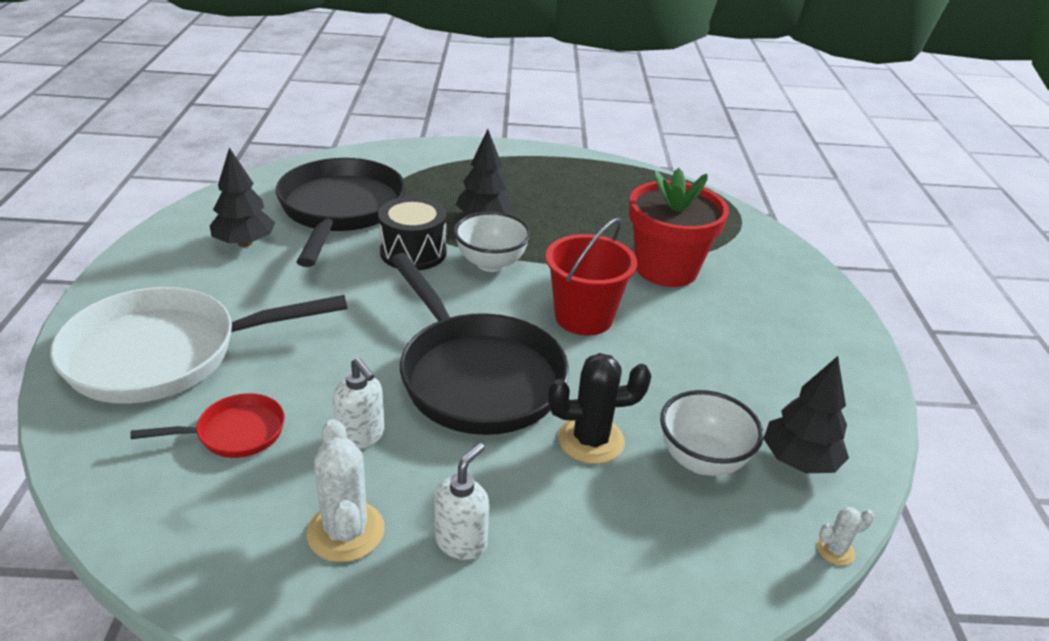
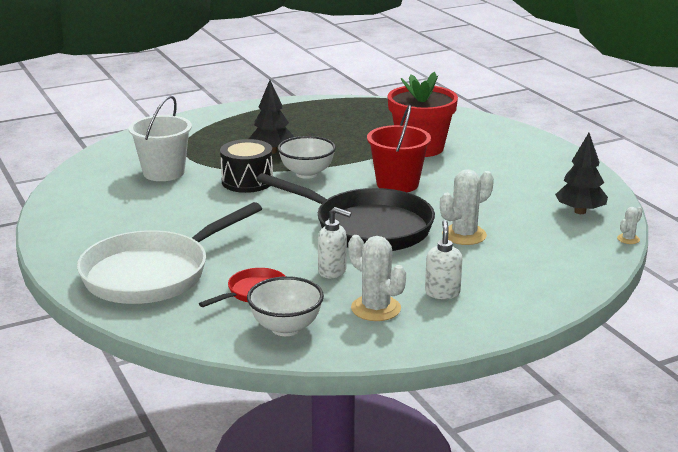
camera: 25 degrees left, 10 degrees down
black tree [210,147,275,247] -> none
black pan [276,158,406,267] -> white bucket [129,96,192,181]
black cactus [548,353,651,464] -> white cactus [440,169,494,245]
white bowl [660,390,764,476] -> white bowl moved to [247,276,324,336]

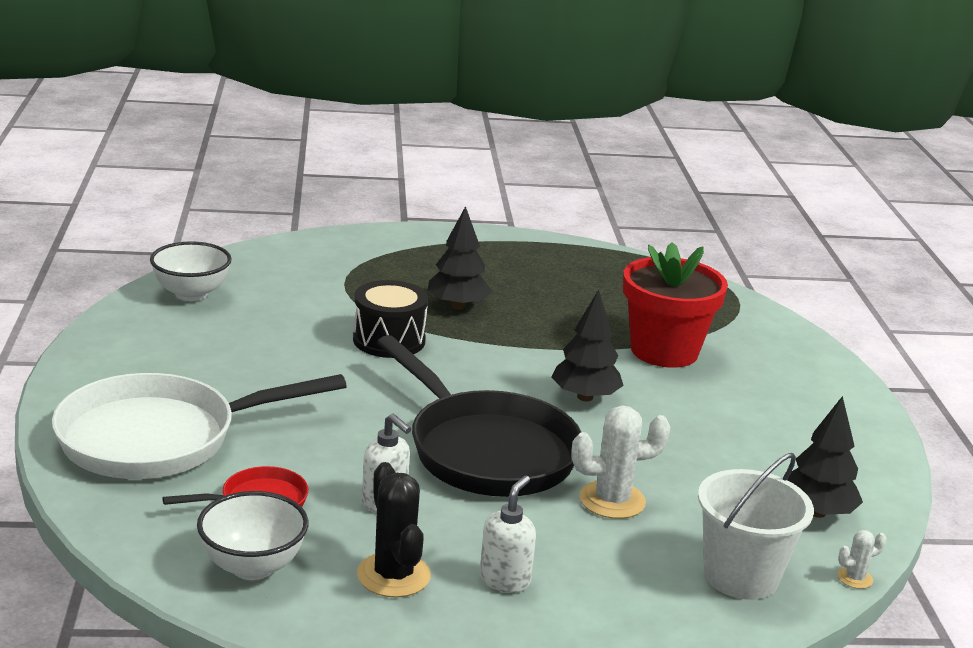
camera: 20 degrees right, 0 degrees up
white bucket [129,96,192,181] -> white bucket moved to [698,453,814,600]
white bowl [278,136,336,179] -> white bowl moved to [150,241,232,301]
white cactus [348,235,406,321] -> black cactus [357,462,431,598]
red bucket [367,105,431,192] -> black tree [551,290,624,401]

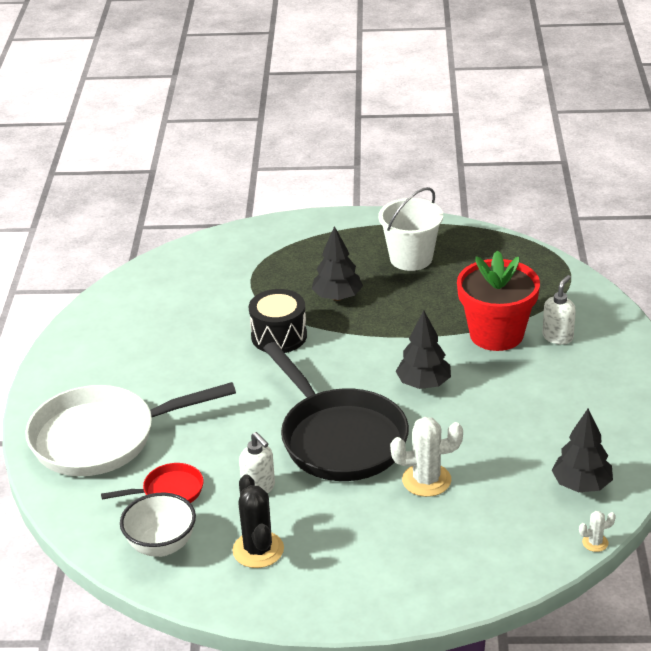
camera: 10 degrees right, 10 degrees up
white bowl [150,241,232,301] -> none
white soap dispenser [480,476,536,593] -> white soap dispenser moved to [542,275,576,344]
white bucket [698,453,814,600] -> white bucket moved to [378,187,443,271]

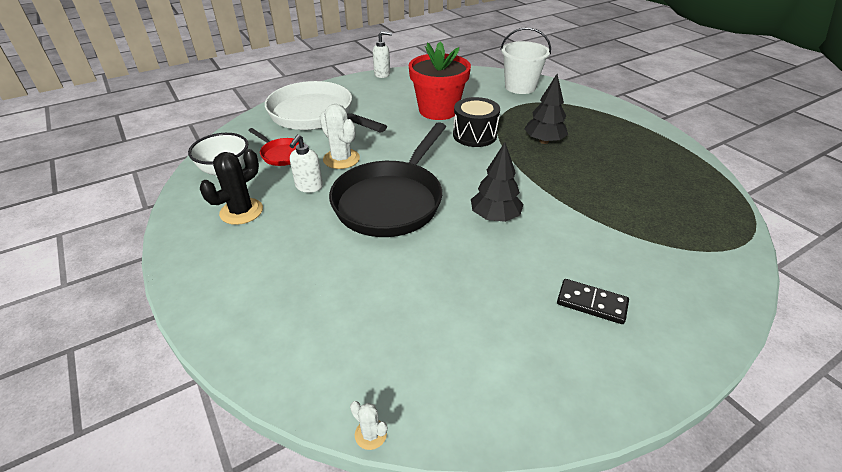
camera: 55 degrees right, 5 degrees up
white bucket [378,187,443,271] -> white bucket moved to [500,27,551,94]
white cactus [390,417,463,497] -> white cactus moved to [319,104,360,169]
red flower pot [457,250,540,351] -> red flower pot moved to [409,42,471,120]
white soap dispenser [542,275,576,344] -> white soap dispenser moved to [373,31,392,78]
black tree [552,409,613,492] -> none
none -> black domino [557,279,629,324]

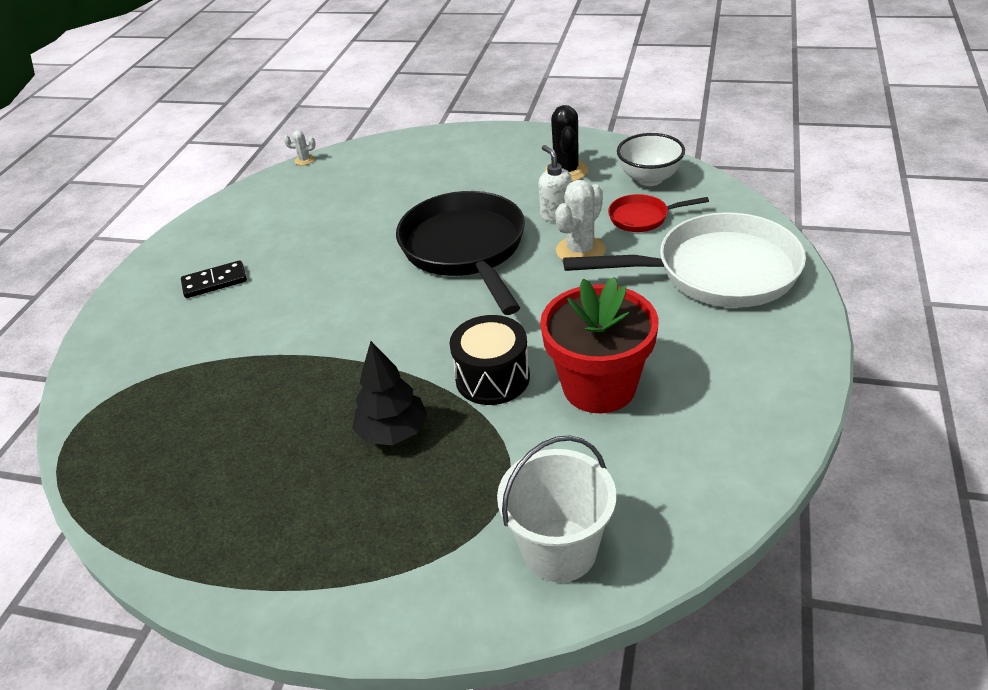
camera: 140 degrees right, 0 degrees up
white cactus [319,104,360,169] -> white cactus turned 60 degrees counterclockwise [555,180,606,260]
white soap dispenser [373,31,392,78] -> none
black tree [471,142,524,222] -> none

